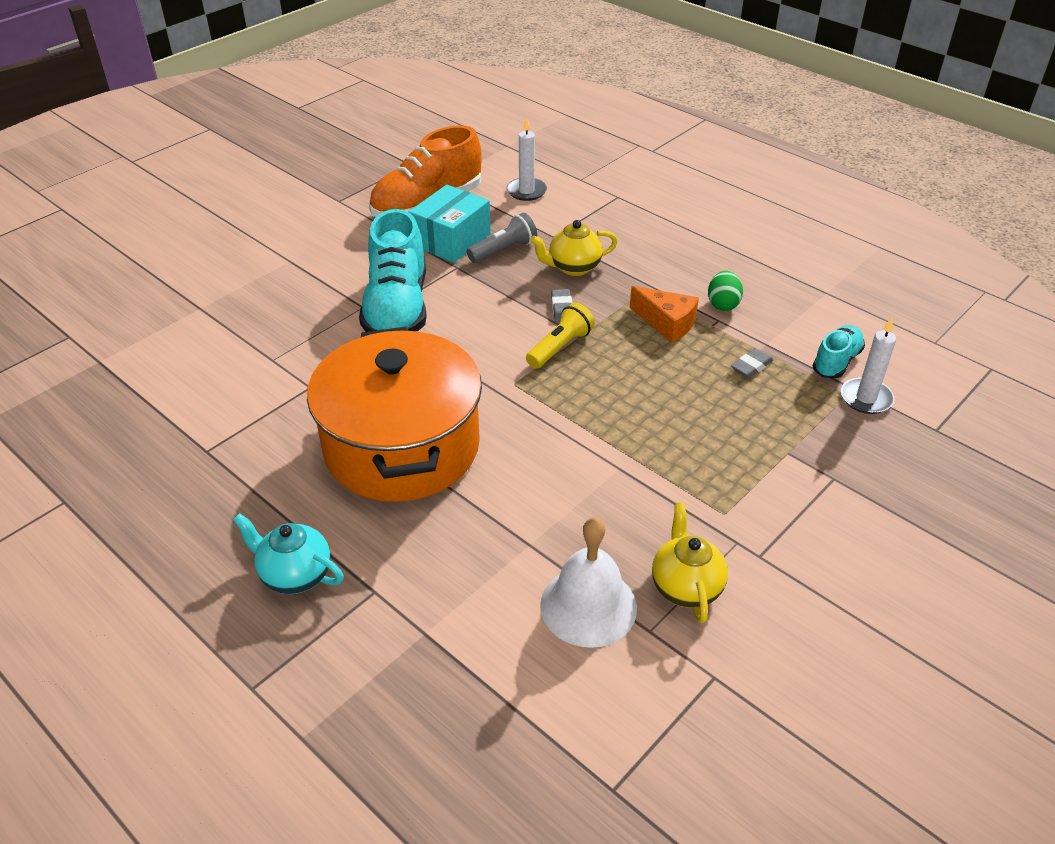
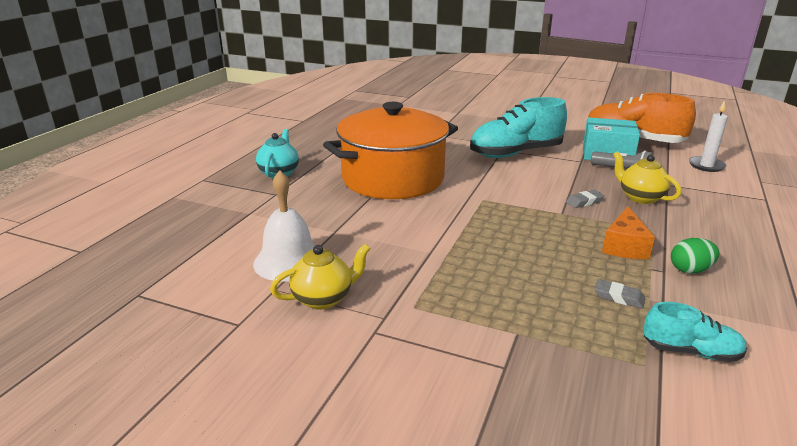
camera: 70 degrees right, 15 degrees down
yellow flashlight [526,303,595,369] -> none
white candle [841,317,896,414] -> none

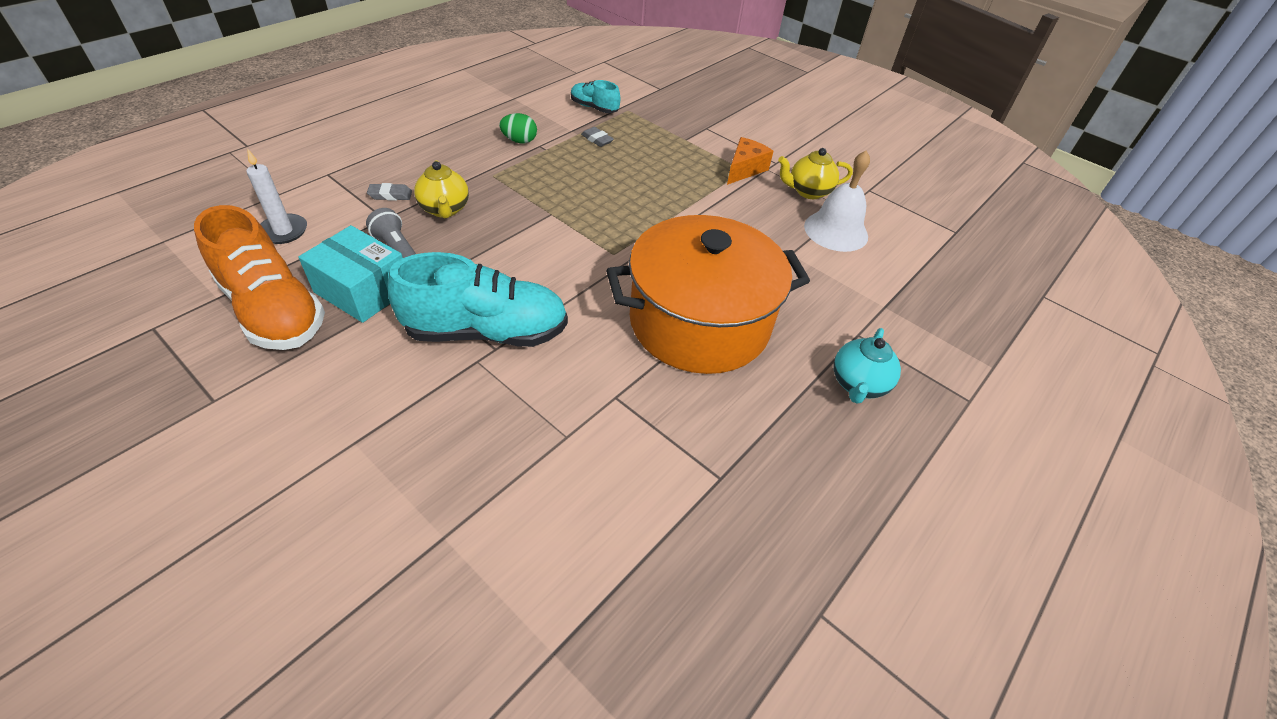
camera: 165 degrees left, 20 degrees up
grey eraser [566,190,605,208] -> grey eraser moved to [367,183,412,201]
orange cheese [602,206,655,259] -> orange cheese moved to [727,137,773,185]

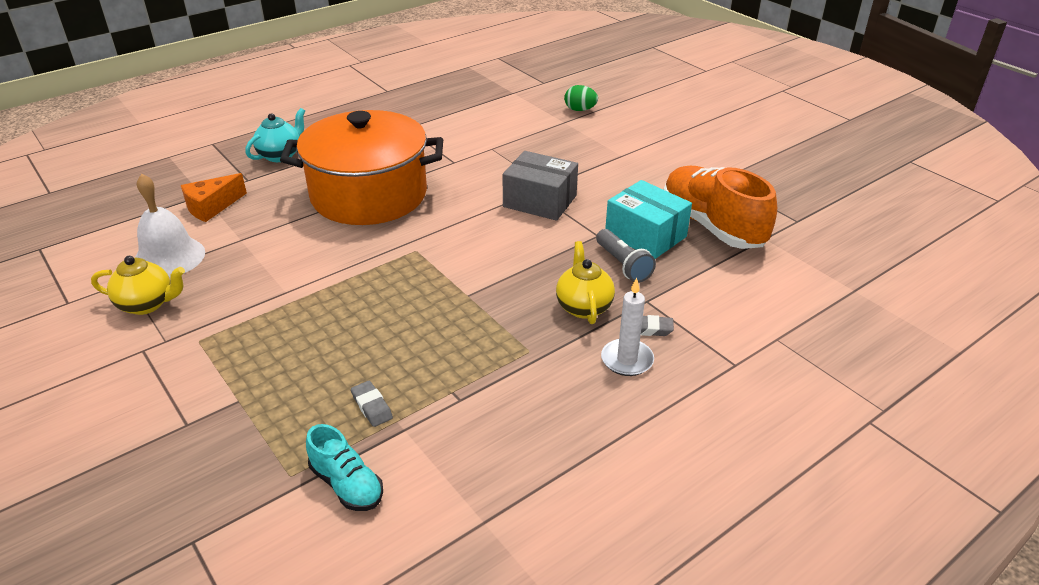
camera: 165 degrees left, 10 degrees down
white candle [246,150,307,244] -> white candle moved to [601,278,654,376]
turquoise shoe [388,252,568,347] -> grey box [502,151,578,221]
green egg [499,113,537,143] -> green egg moved to [564,85,598,111]
orange cheese [727,137,773,185] -> orange cheese moved to [181,173,247,222]

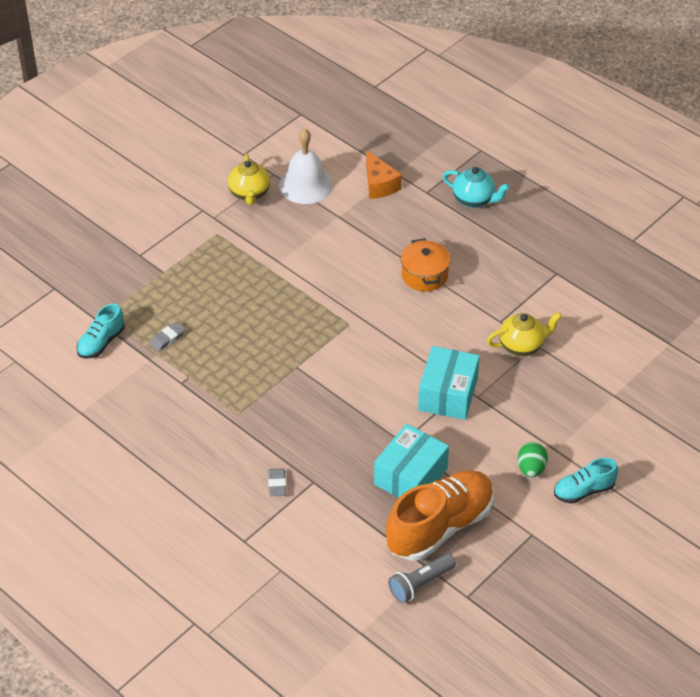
camera: 80 degrees right, 10 degrees up
orange cheese [181,173,247,222] -> orange cheese turned 150 degrees counterclockwise [366,150,402,199]
orange pot [280,110,443,225] -> orange pot [401,238,451,292], size x0.44
grey box [502,151,578,221] -> turquoise box [418,346,480,420]
yellow teapot [556,241,615,324] -> yellow teapot moved to [487,312,562,357]
green egg [564,85,598,111] -> green egg moved to [518,442,548,477]
grey flashlight [596,229,656,283] -> grey flashlight moved to [388,554,456,603]
white candle [601,278,654,376] -> none
none -> turquoise shoe [554,458,618,504]

